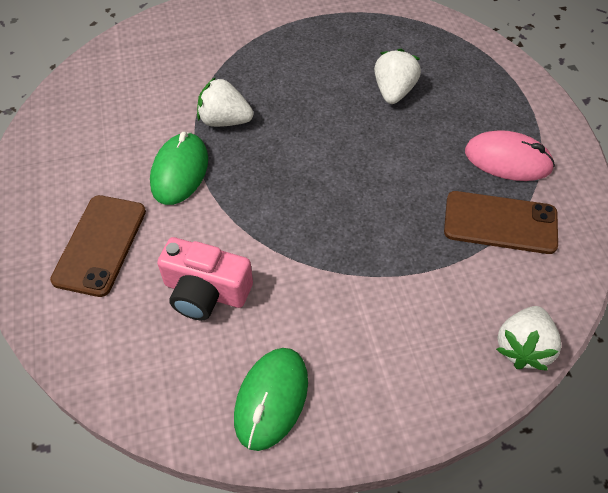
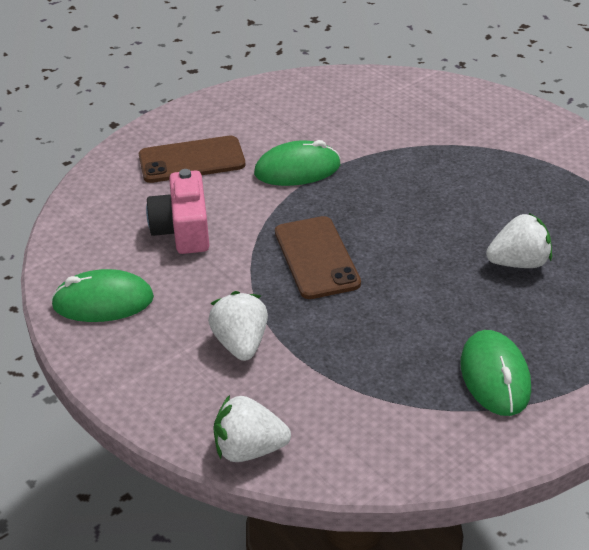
camera: 65 degrees right, 15 degrees down
white strawberry [197,77,253,127] -> white strawberry moved to [208,291,268,361]
brown phone [444,191,558,254] -> brown phone moved to [275,216,361,299]
pink mouse [465,130,555,181] -> green mouse [461,330,531,416]

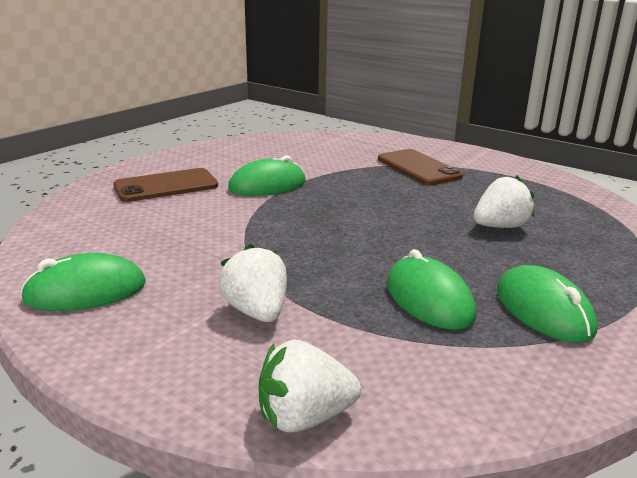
camera: 15 degrees left, 15 degrees down
pink camera [146,169,209,254] -> none
brown phone [275,216,361,299] -> brown phone moved to [378,149,463,185]
none -> green mouse [387,249,476,330]

